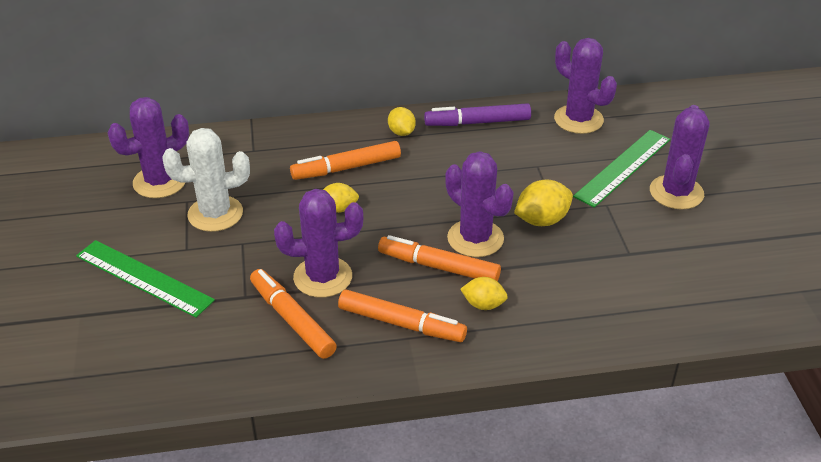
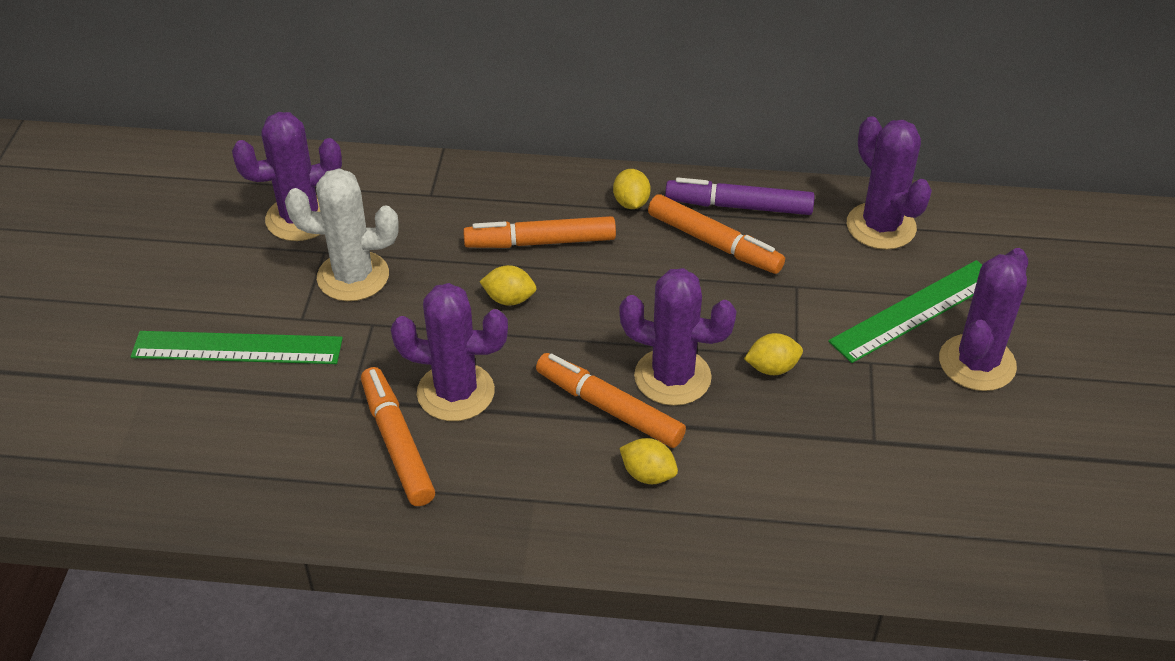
camera: 15 degrees right, 5 degrees up
green ruler [76,240,215,318] -> green ruler turned 45 degrees counterclockwise [131,331,343,364]
orange marker [338,289,467,342] -> orange marker moved to [648,194,785,274]
purple cactus [445,151,514,257] -> purple cactus turned 45 degrees counterclockwise [619,268,737,406]
yellow lemon [514,180,573,226] -> yellow lemon [744,333,803,375], size x0.66

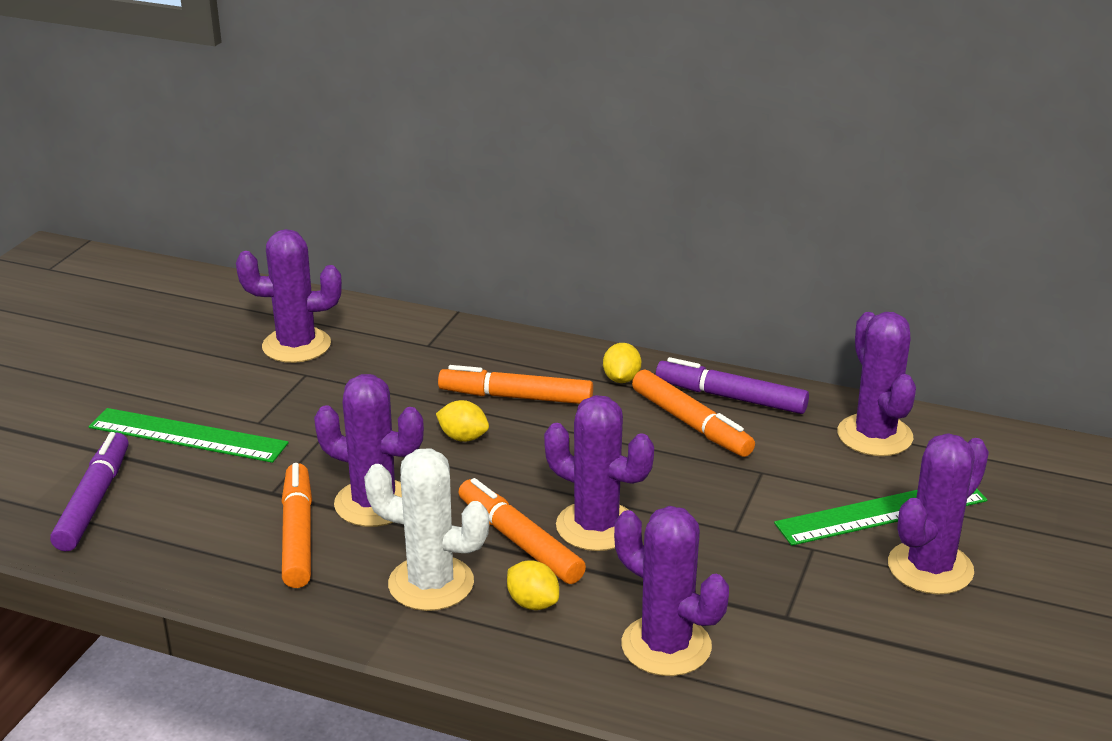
camera: 15 degrees right, 15 degrees down
white cactus [285,168,399,301] -> white cactus moved to [364,448,489,611]
yellow lemon [744,333,803,375] -> none
none -> purple marker [50,432,128,552]
none -> purple cactus [614,506,729,676]

